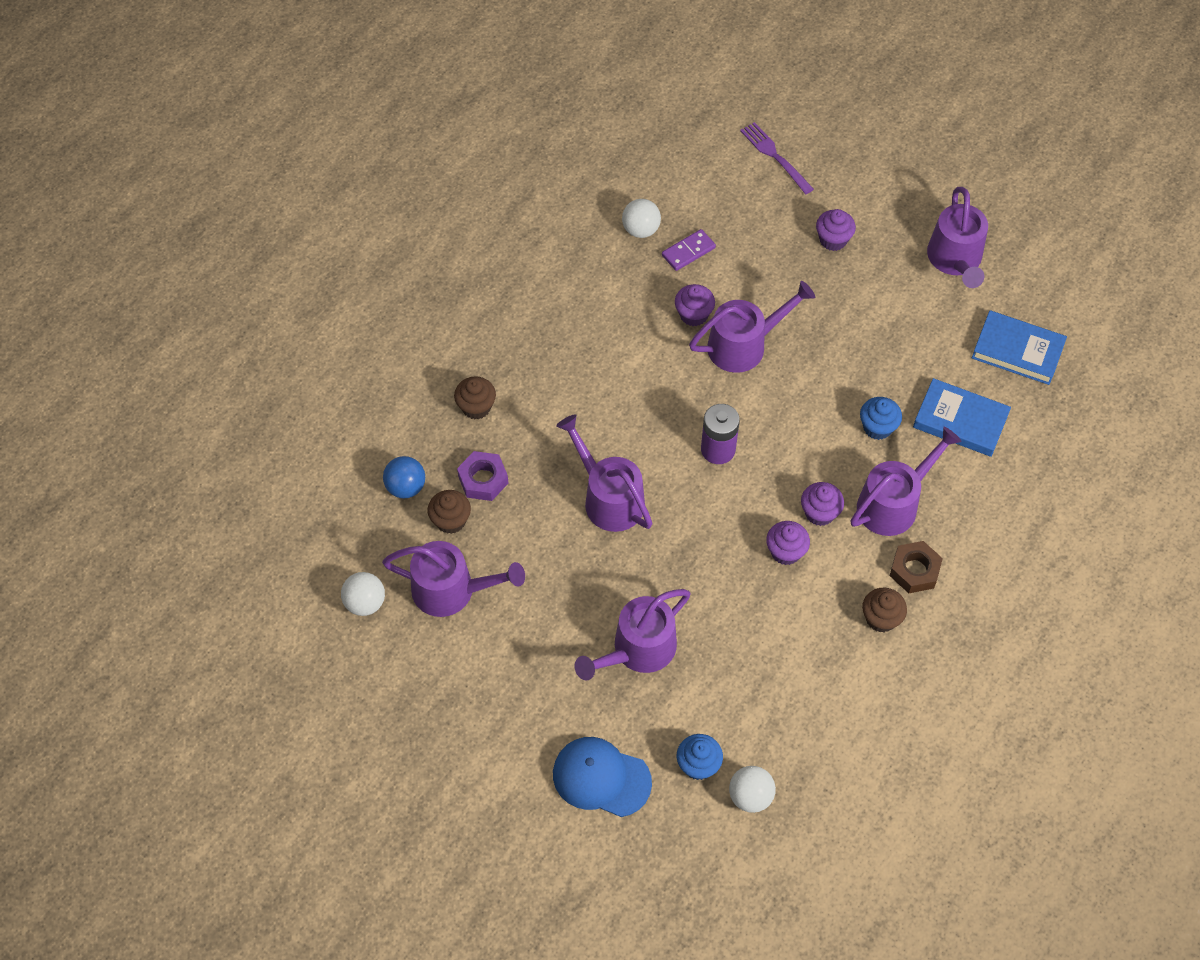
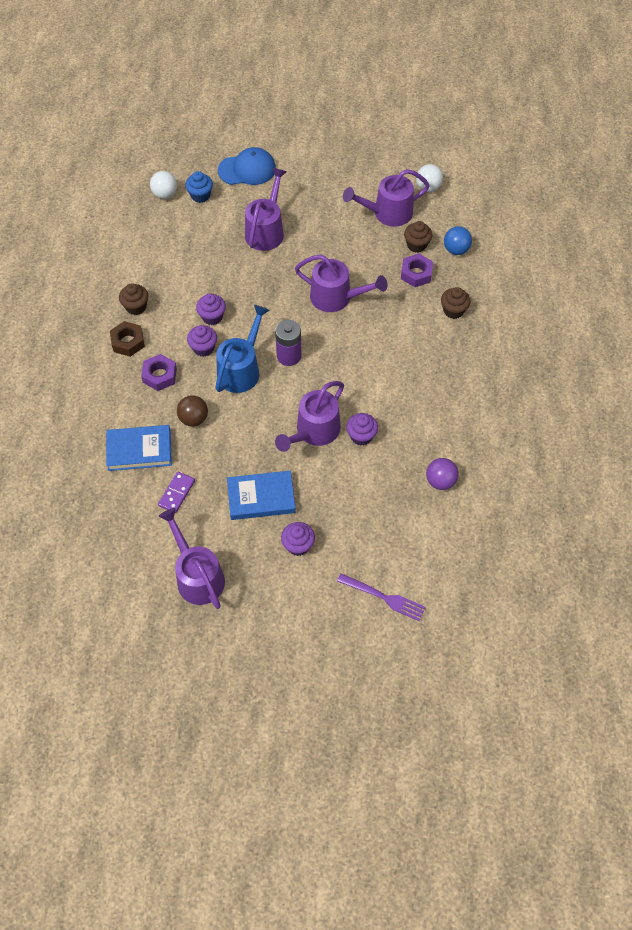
camera: 150 degrees right, 0 degrees up
white ball [622,199,661,238] -> purple ball [426,458,459,490]
purple domino [662,229,716,271] -> purple domino moved to [158,472,195,513]
purple watering can [850,427,962,536] -> purple nut [141,354,177,391]
blue cupcake [860,397,902,440] -> brown ball [177,395,208,426]
blue book [972,310,1067,385] -> blue book moved to [227,471,296,520]
none -> blue watering can [215,305,270,393]

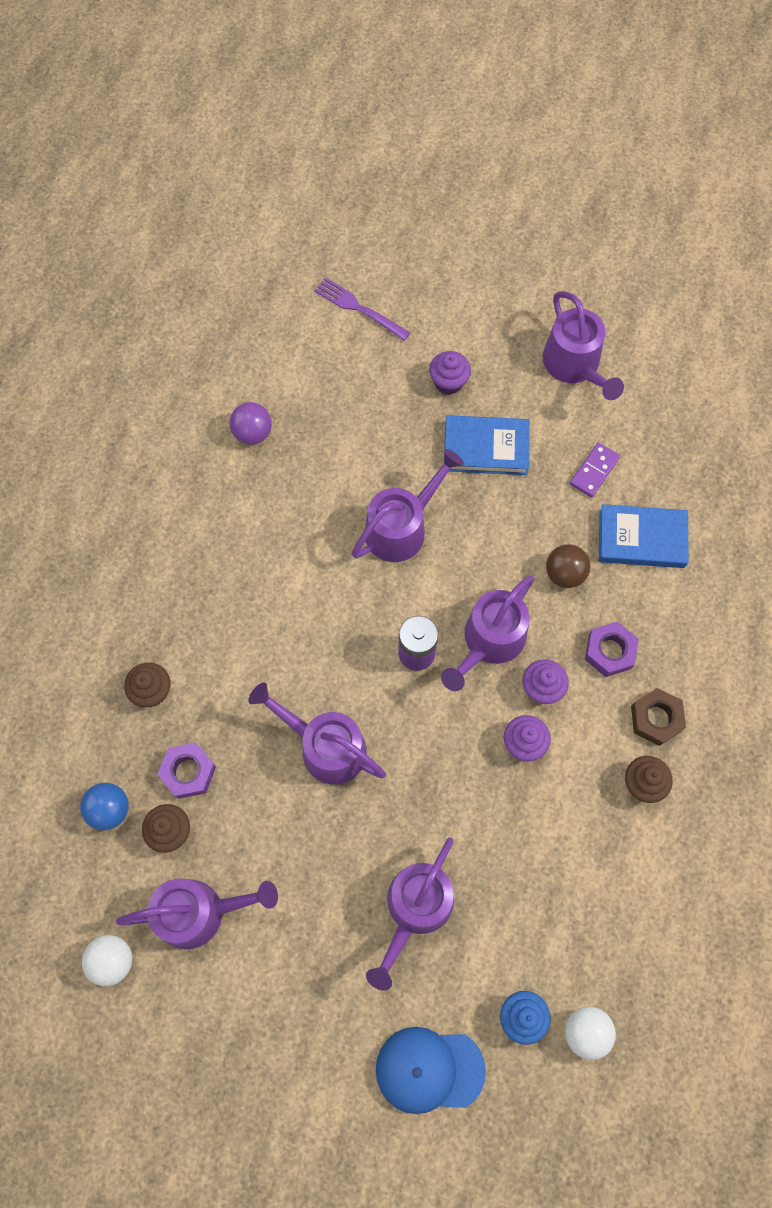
camera: 170 degrees left, 10 degrees up
blue watering can [215,305,270,393] -> purple watering can [441,575,534,691]
purple cupcake [346,413,378,446] -> none

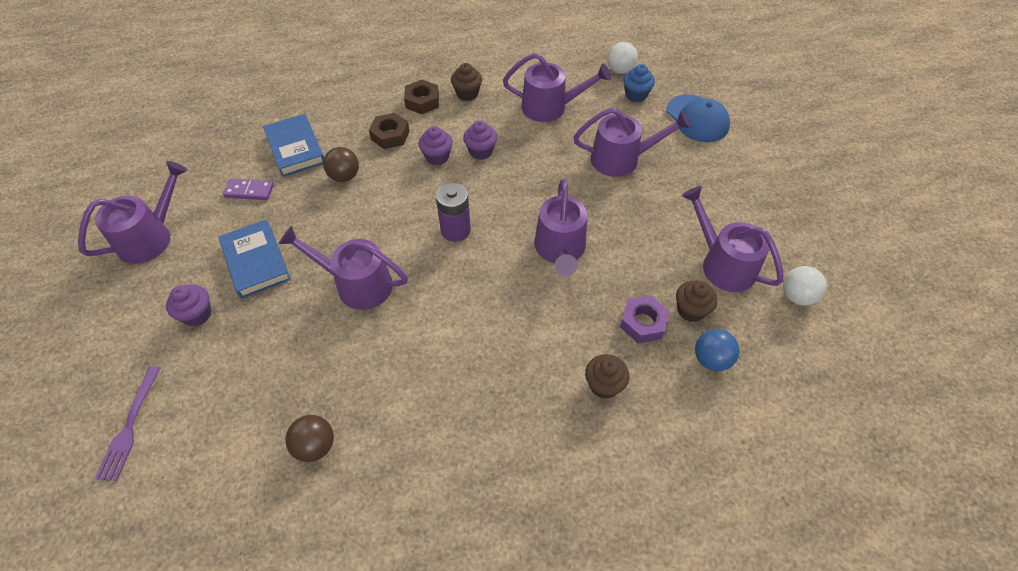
camera: 120 degrees left, 15 degrees down
purple ball [230,402,272,445] -> brown ball [285,415,334,462]
purple watering can [441,575,534,691] -> purple watering can moved to [503,53,611,122]
purple nut [585,621,639,677] -> brown nut [369,113,410,149]

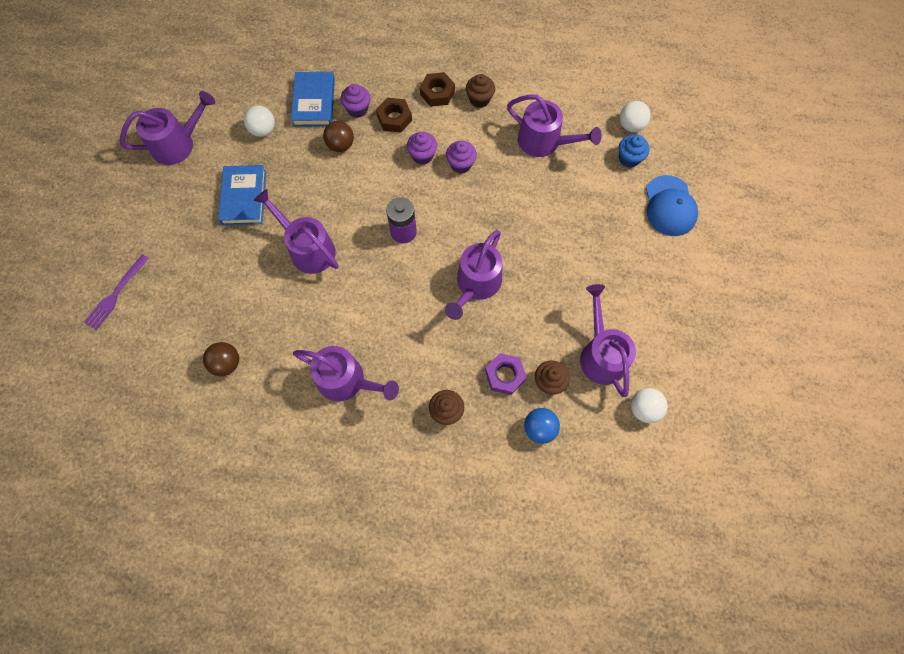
camera: 25 degrees right, 15 degrees up
purple cupcake [166,284,212,326] -> purple cupcake moved to [340,84,370,118]
purple domino [223,179,274,200] -> white ball [244,105,275,137]
purple watering can [573,107,691,177] -> purple watering can moved to [293,346,399,401]

